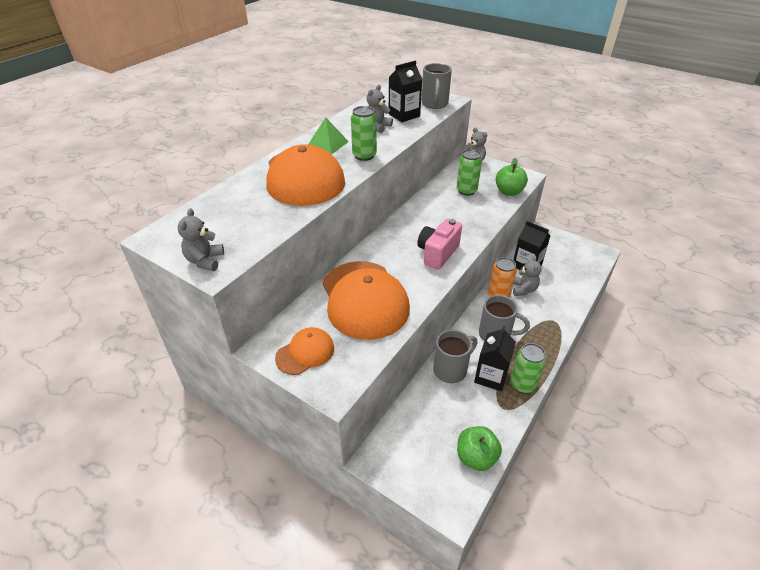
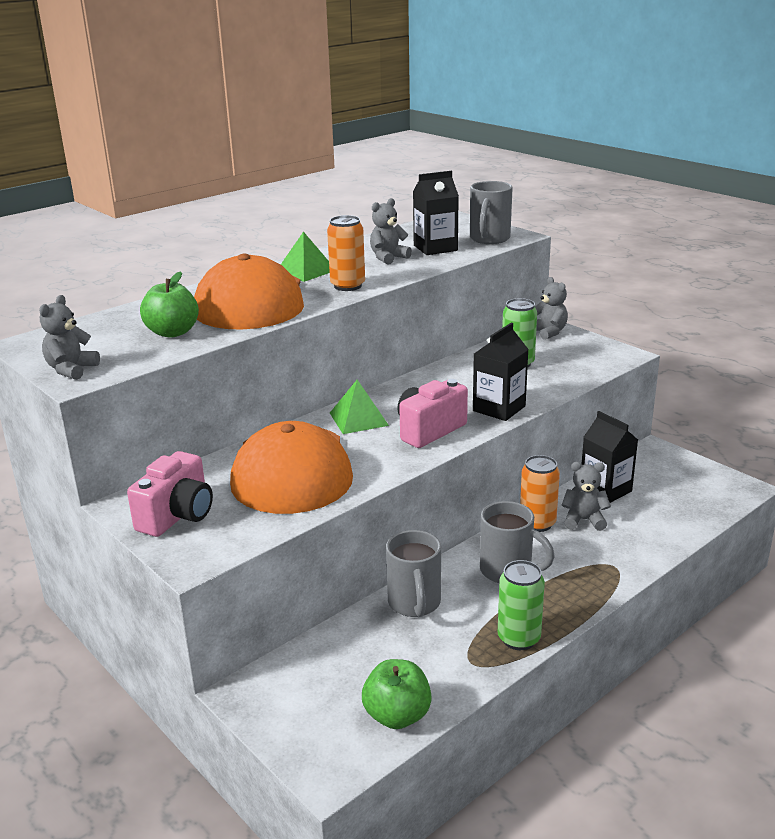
camera: 15 degrees right, 15 degrees down
orange cap [275,327,334,375] -> pink camera [127,451,213,537]
green can [351,106,377,161] -> orange can [327,215,365,291]
grey mug [433,330,477,383] -> grey mug turned 105 degrees clockwise [386,530,441,617]
black carton [474,326,516,392] -> black carton moved to [473,323,529,421]
green apple [496,158,528,196] -> green apple moved to [140,271,199,338]
grey teddy bear [513,255,542,296] -> grey teddy bear turned 105 degrees counterclockwise [562,462,611,531]
none -> green pyramid [330,380,389,434]

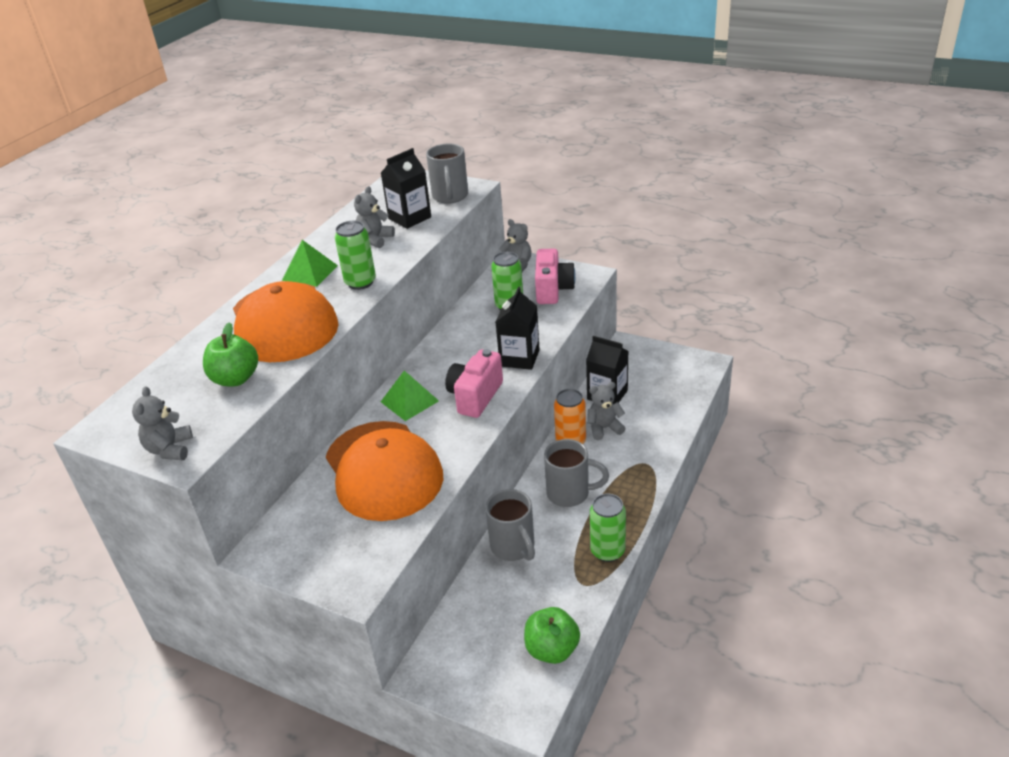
camera: 20 degrees left, 10 degrees up
pink camera [127,451,213,537] -> pink camera moved to [535,249,576,304]
orange can [327,215,365,291] -> green can [335,221,376,290]

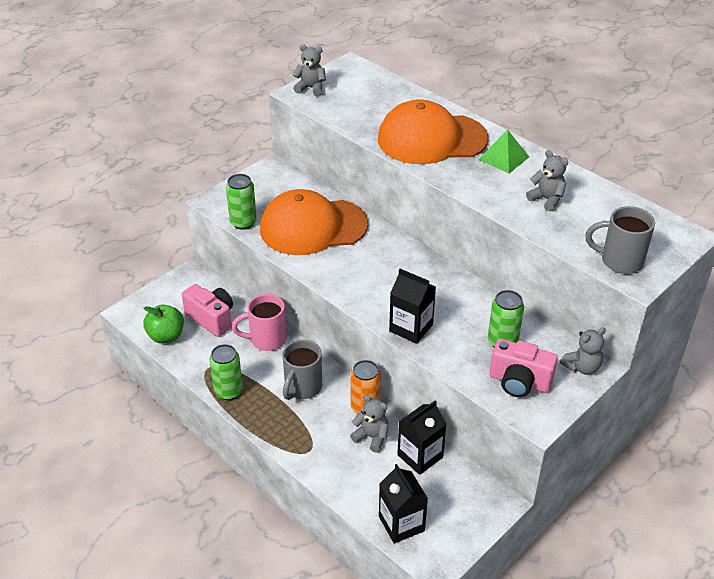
camera: 105 degrees right, 5 degrees up
green apple [203,322,258,386] -> none
green can [335,221,376,290] -> green can moved to [226,174,257,230]
black carton [381,148,431,229] -> black carton moved to [379,464,428,544]
green pyramid [381,370,439,421] -> none
pink camera [445,349,503,418] -> pink camera moved to [182,284,233,337]
grey mug [485,489,535,561] -> pink mug [232,294,287,351]
grey teddy bear [587,382,626,440] -> grey teddy bear turned 60 degrees counterclockwise [350,395,388,453]

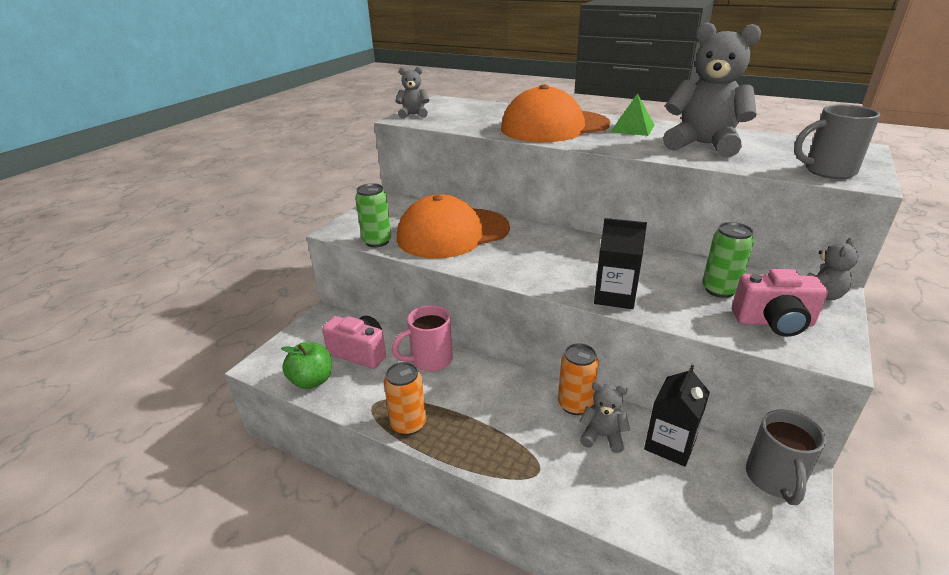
camera: 15 degrees left, 10 degrees down
green can [209,344,243,400] -> orange can [384,362,426,435]
grey mug [282,339,322,400] -> grey mug moved to [746,409,826,505]
black carton [379,464,428,544] -> none
grey teddy bear [526,150,568,211] -> grey teddy bear [663,22,761,157], size x2.00

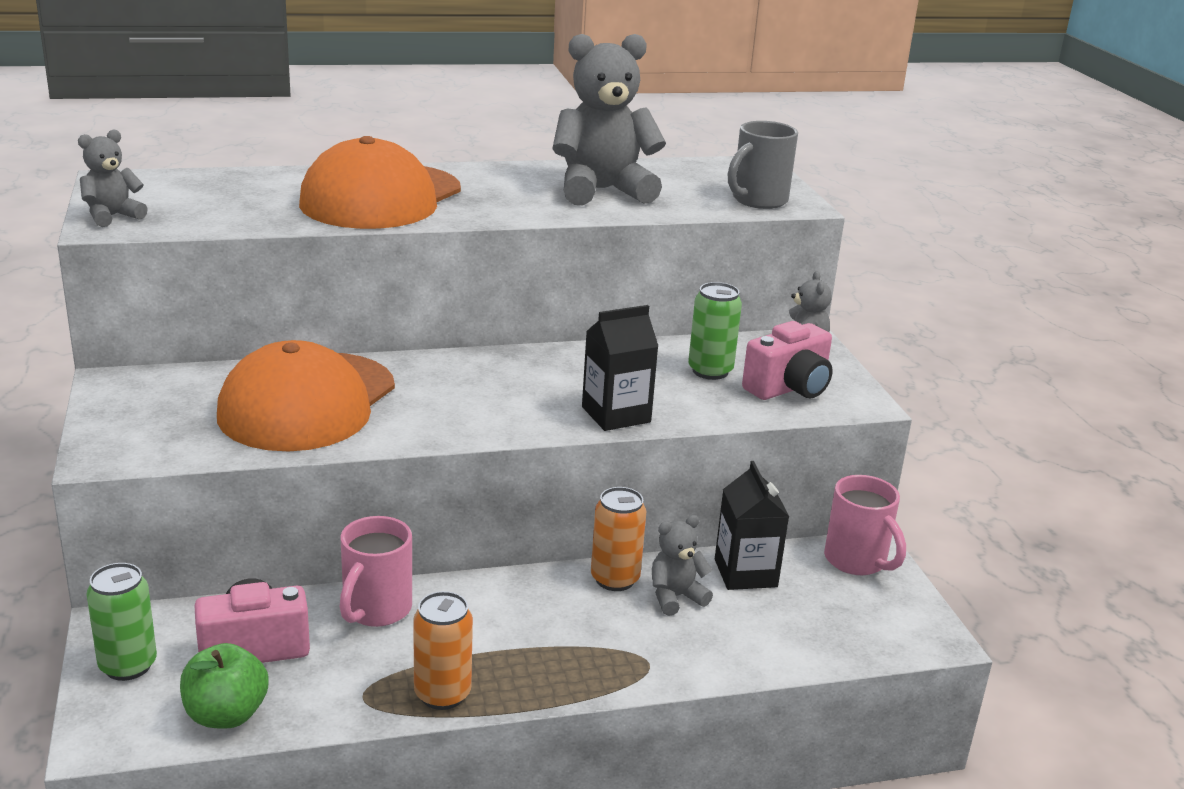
camera: 45 degrees left, 5 degrees down
green can [355,183,392,247] -> green can moved to [87,563,157,681]
green pyramid [611,93,654,136] -> none
grey mug [746,409,826,505] -> pink mug [824,475,906,575]

